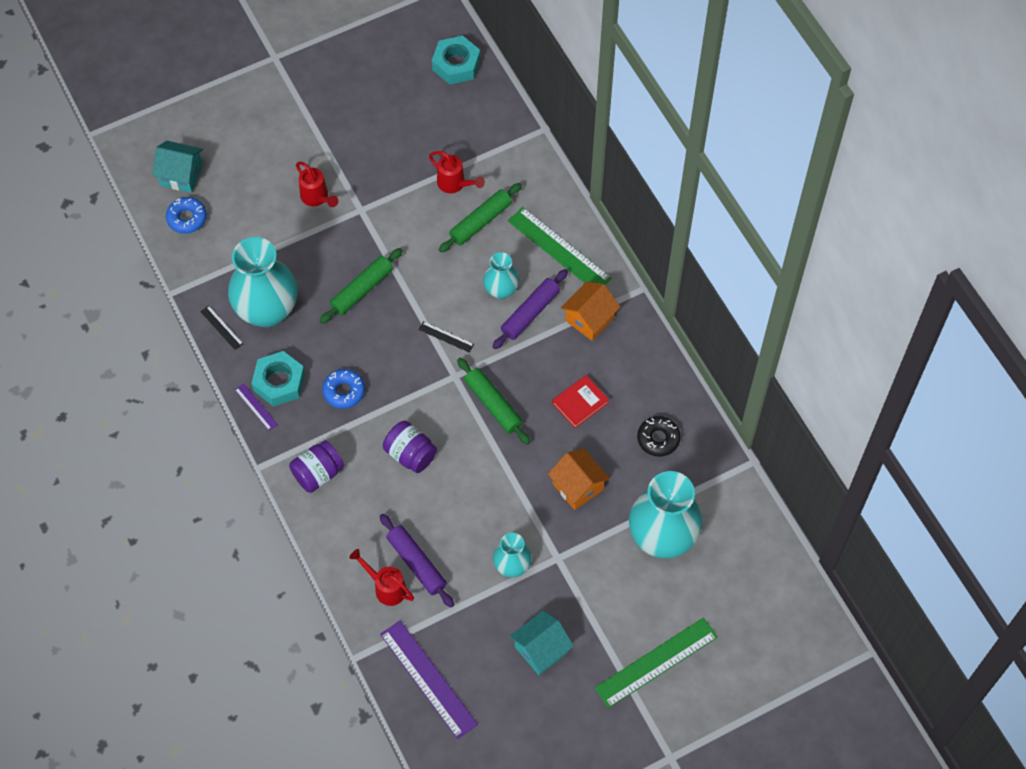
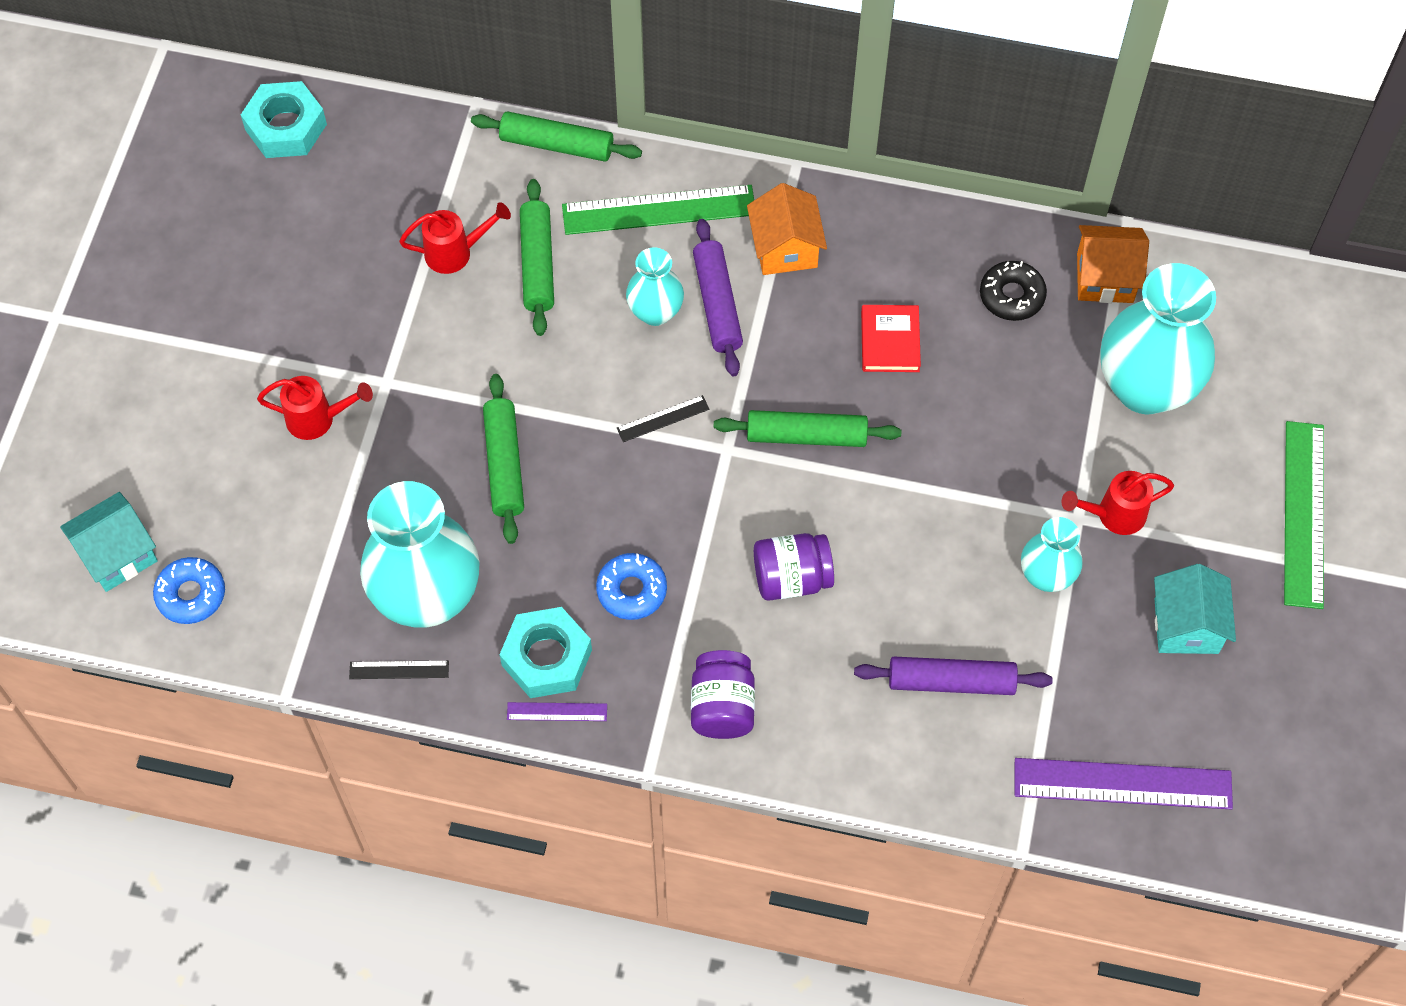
camera: 50 degrees left, 0 degrees up
red watering can [349,549,414,606] -> red watering can moved to [1062,471,1174,535]
orange house [548,448,610,510] -> orange house moved to [1077,225,1149,303]
none -> green rolling pin [471,111,642,162]

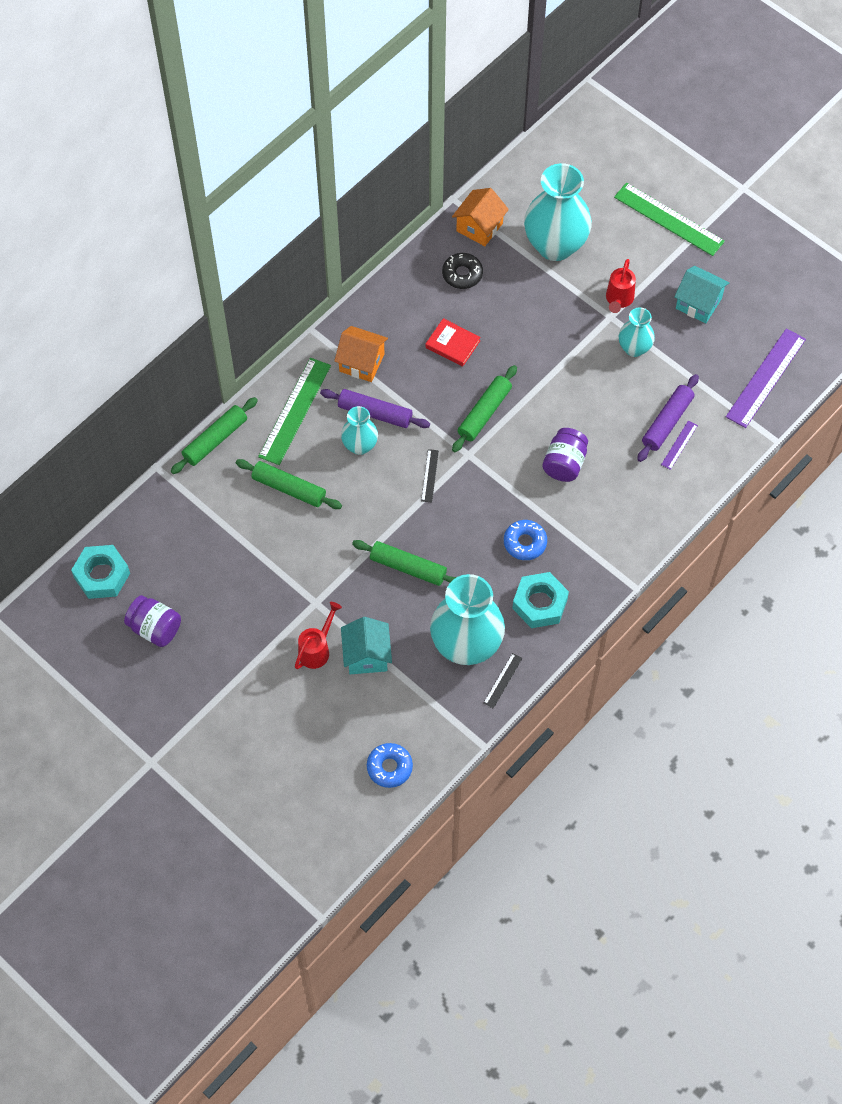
camera: 60 degrees left, 0 degrees up
turquoise house [60,492,158,592] -> turquoise house moved to [341,617,392,674]
red watering can [399,202,511,274] -> none
purple ruler [507,702,607,721] -> purple ruler moved to [661,421,698,470]
purple jar [691,650,755,739] -> purple jar moved to [124,595,181,647]

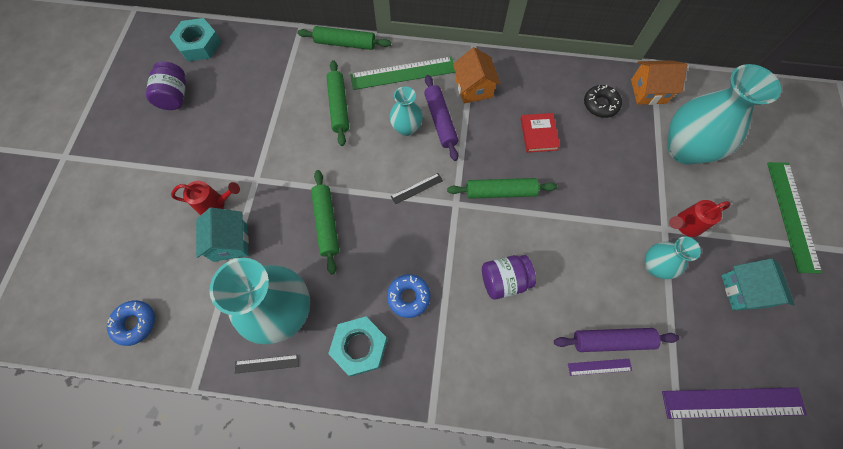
camera: 55 degrees right, 5 degrees up
turquoise house [341,617,392,674] -> turquoise house turned 60 degrees counterclockwise [196,207,249,262]

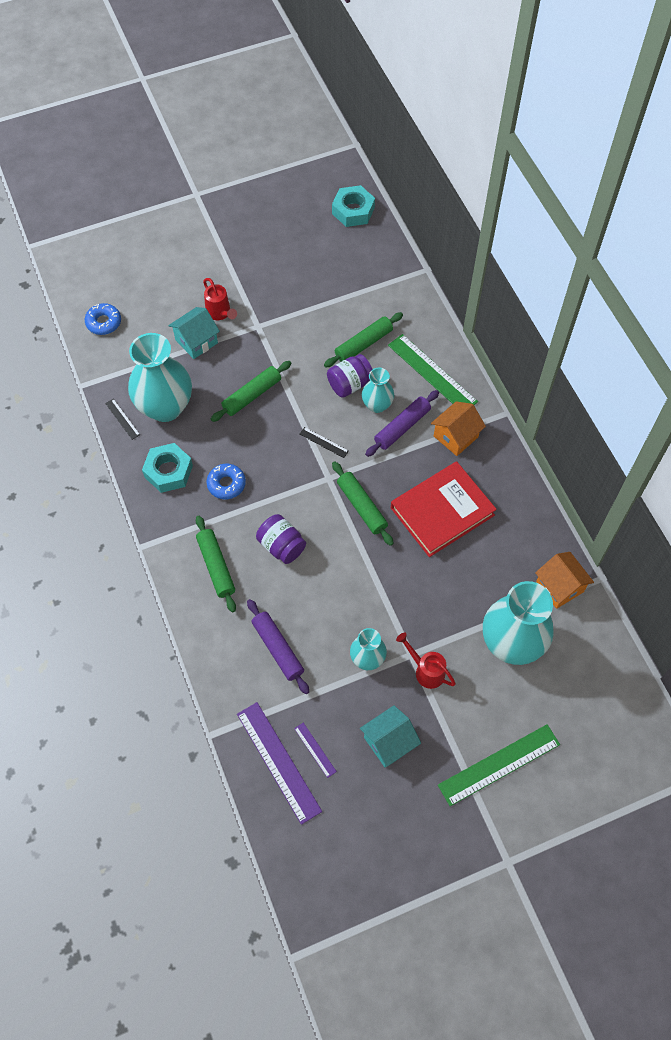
camera: 60 degrees right, 5 degrees down
purple jar [146,61,186,110] -> purple jar moved to [327,354,373,398]
green rolling pin [297,26,391,50] -> green rolling pin moved to [196,516,236,612]
red book [521,113,560,153] -> red book [391,461,497,557], size x1.98
purple ruler [568,359,632,376] -> purple ruler moved to [294,723,337,778]
black donut [584,85,622,118] -> none

